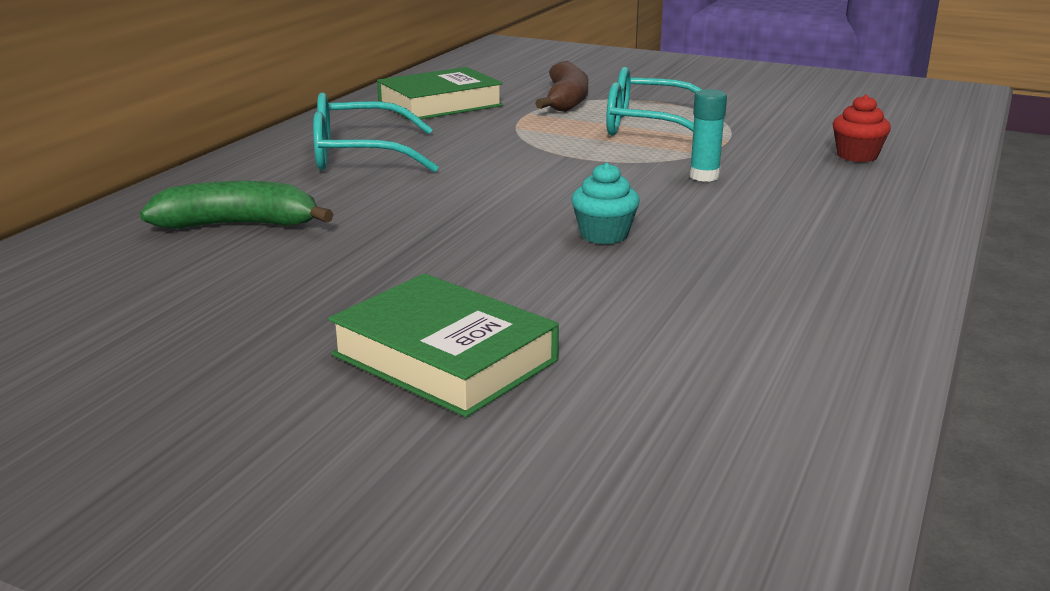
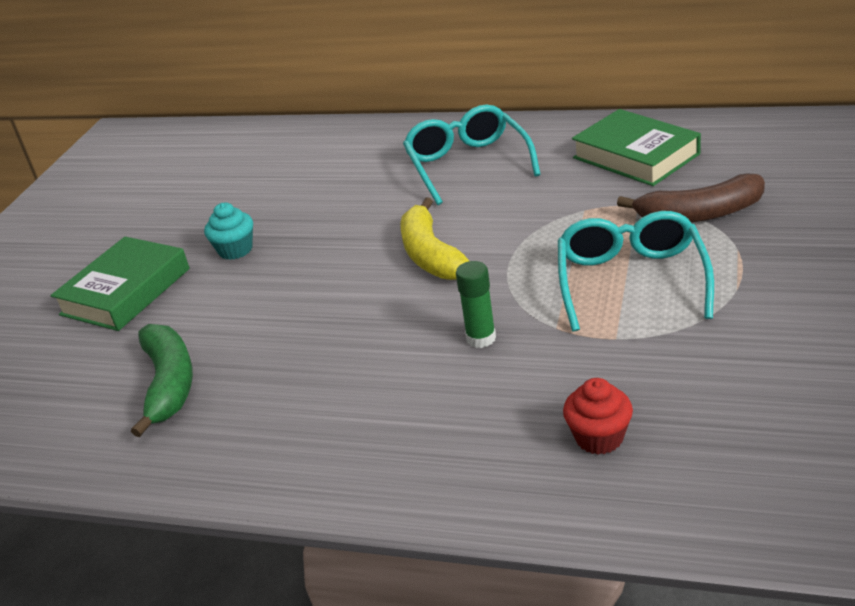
camera: 85 degrees right, 10 degrees up
green banana [140,181,334,229] -> green banana moved to [131,324,193,437]
turquoise cupcake [571,162,640,244] -> turquoise cupcake moved to [204,203,253,260]
turquoise glue stick [689,89,727,182] -> green glue stick [456,261,496,348]
none -> yellow banana [400,197,469,280]

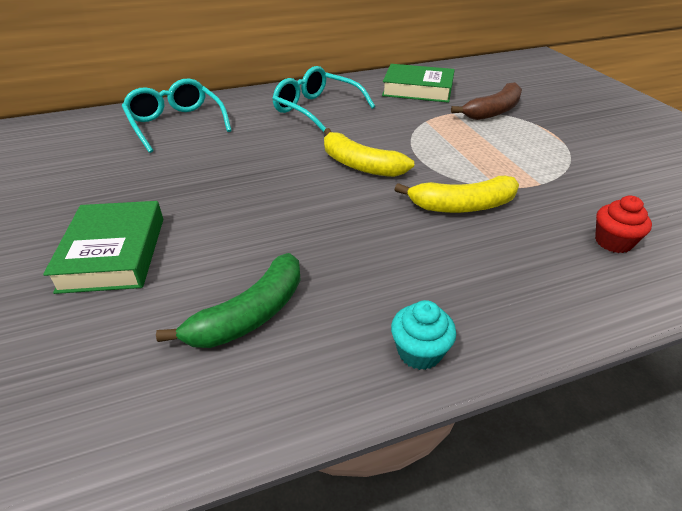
camera: 40 degrees left, 5 degrees up
green banana [131,324,193,437] -> green banana turned 90 degrees clockwise [156,253,301,348]
turquoise cupcake [204,203,253,260] -> turquoise cupcake moved to [391,300,456,370]
green glue stick [456,261,496,348] -> yellow banana [395,176,519,213]
turquoise glasses [558,211,714,332] -> turquoise glasses moved to [122,78,232,153]

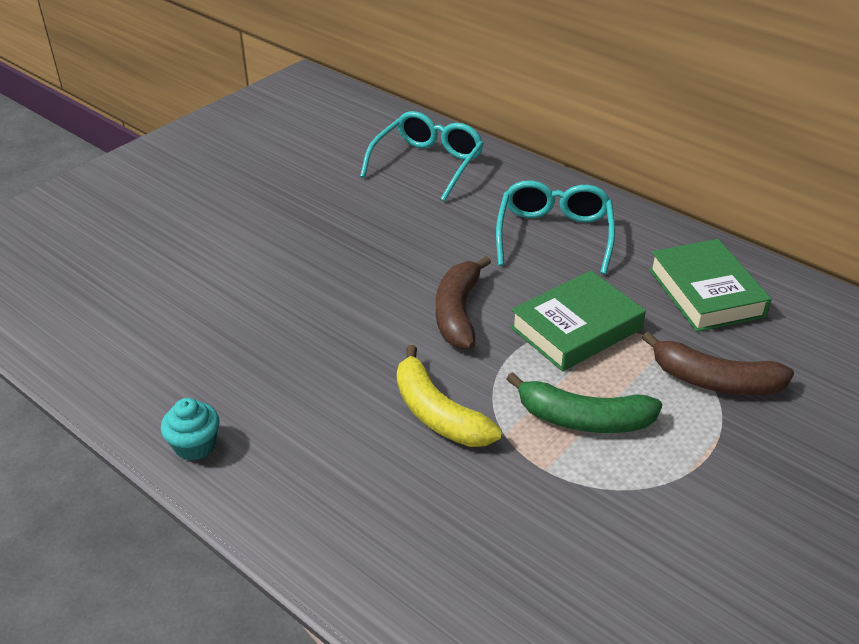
camera: 60 degrees right, 0 degrees up
green book [43,201,163,294] -> green book moved to [510,271,646,371]
green banana [156,253,301,348] -> green banana moved to [507,372,662,433]
yellow banana [324,128,414,177] -> brown banana [436,256,491,349]
red cupcake [595,196,652,253] -> none

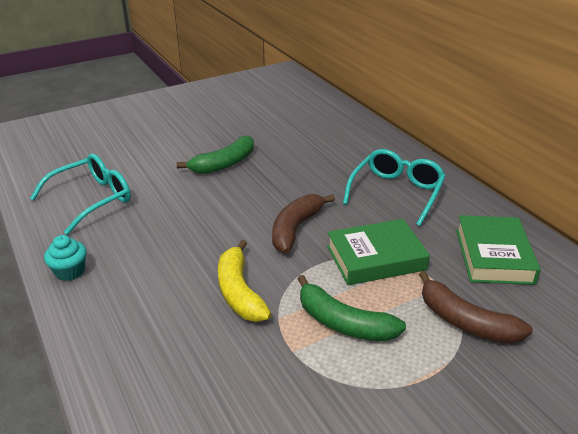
camera: 20 degrees right, 5 degrees down
turquoise glasses [360,111,484,202] -> turquoise glasses moved to [30,154,131,235]
none -> green banana [177,135,254,174]

